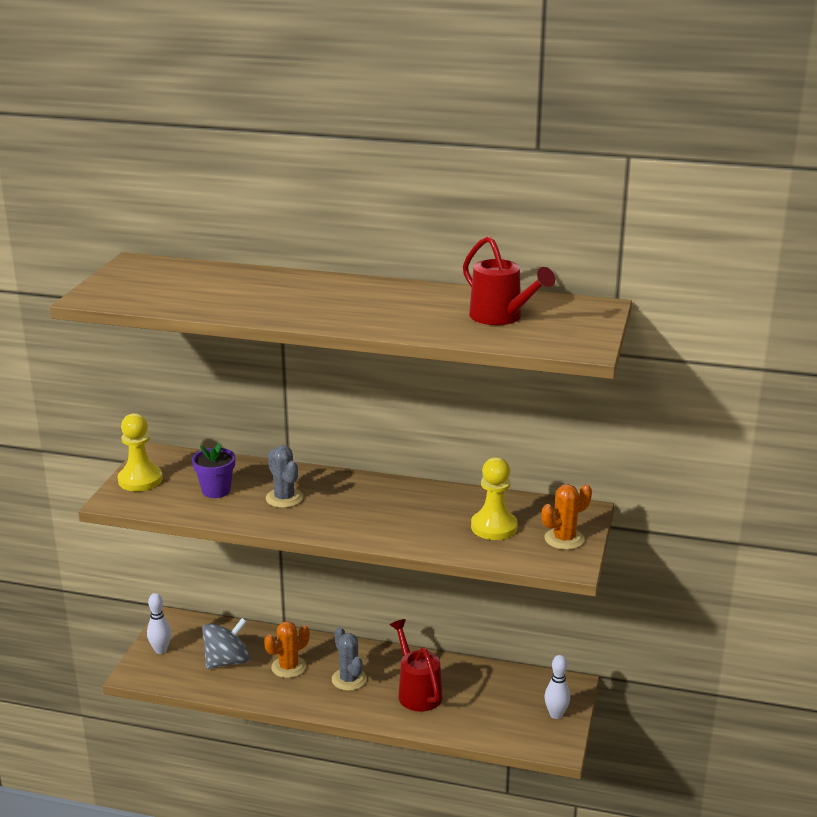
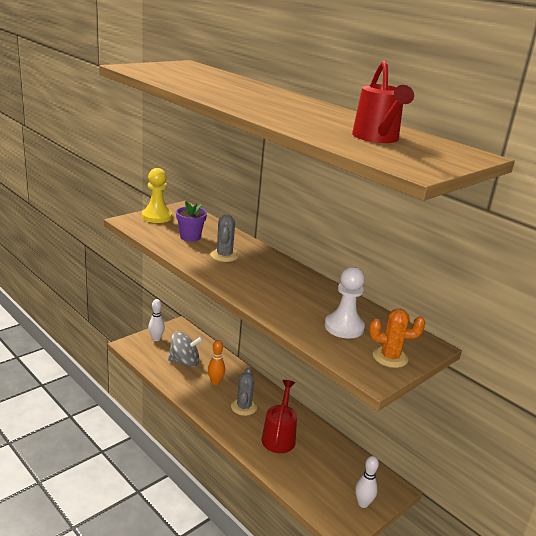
camera: 30 degrees right, 0 degrees up
orange cactus [264,621,310,678] -> orange bowling pin [208,340,225,385]
yellow pawn [471,457,518,540] -> white pawn [325,267,365,339]

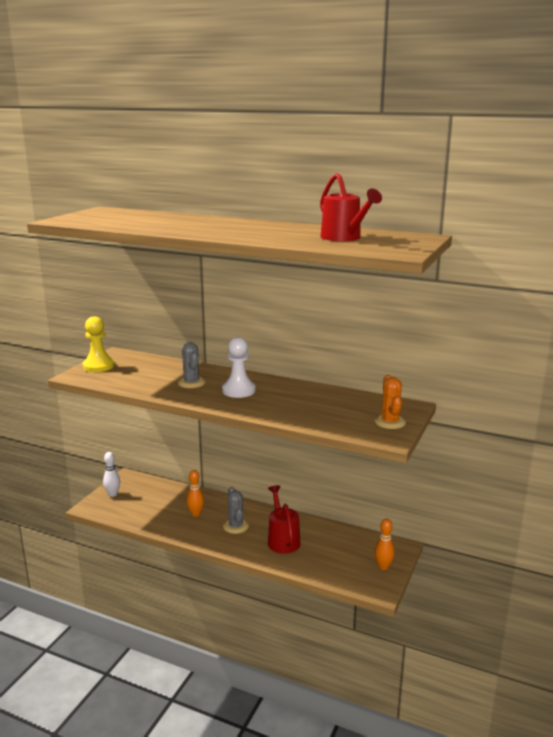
camera: 20 degrees left, 5 degrees down
grey spinning top [168,331,203,367] -> none
purple flower pot [176,201,207,242] -> none
white pawn [325,267,365,339] -> white pawn moved to [222,337,256,398]
white bowling pin [355,456,379,508] -> orange bowling pin [375,519,395,570]
orange cactus [369,308,425,368] -> orange cactus turned 75 degrees counterclockwise [375,375,406,429]

